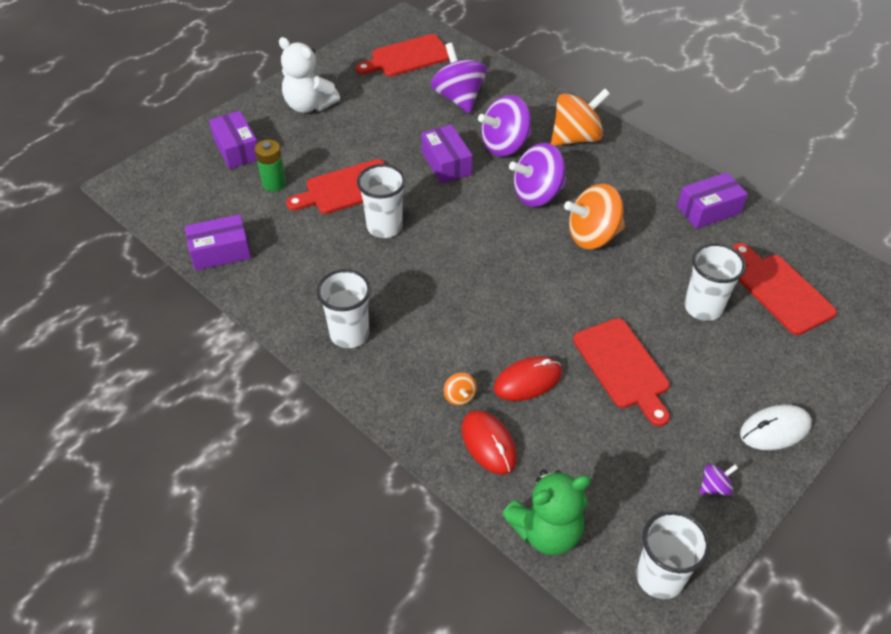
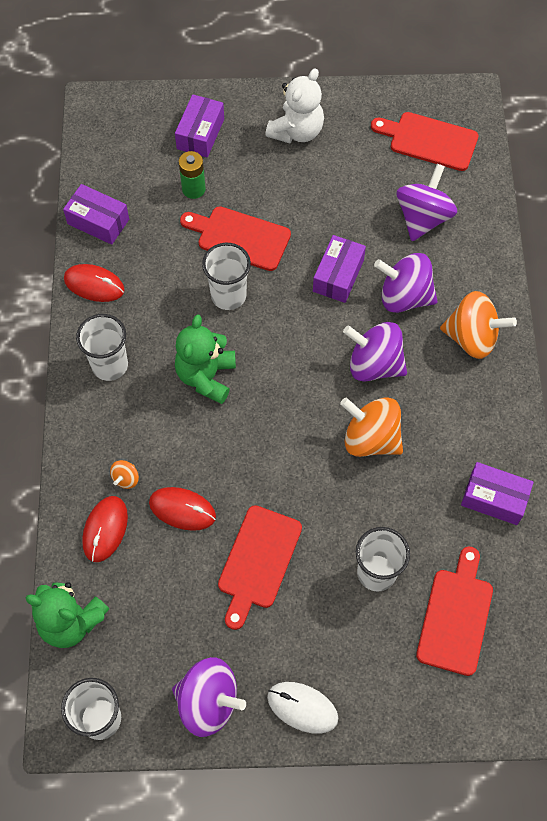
camera: 45 degrees right, 15 degrees up
white teddy bear [279,37,340,113] -> white teddy bear turned 135 degrees counterclockwise [265,68,324,143]
purple spinning top [700,464,738,496] -> purple spinning top [172,657,246,737], size x2.24
none -> red mouse [64,264,125,302]
none -> green teddy bear [175,314,236,404]

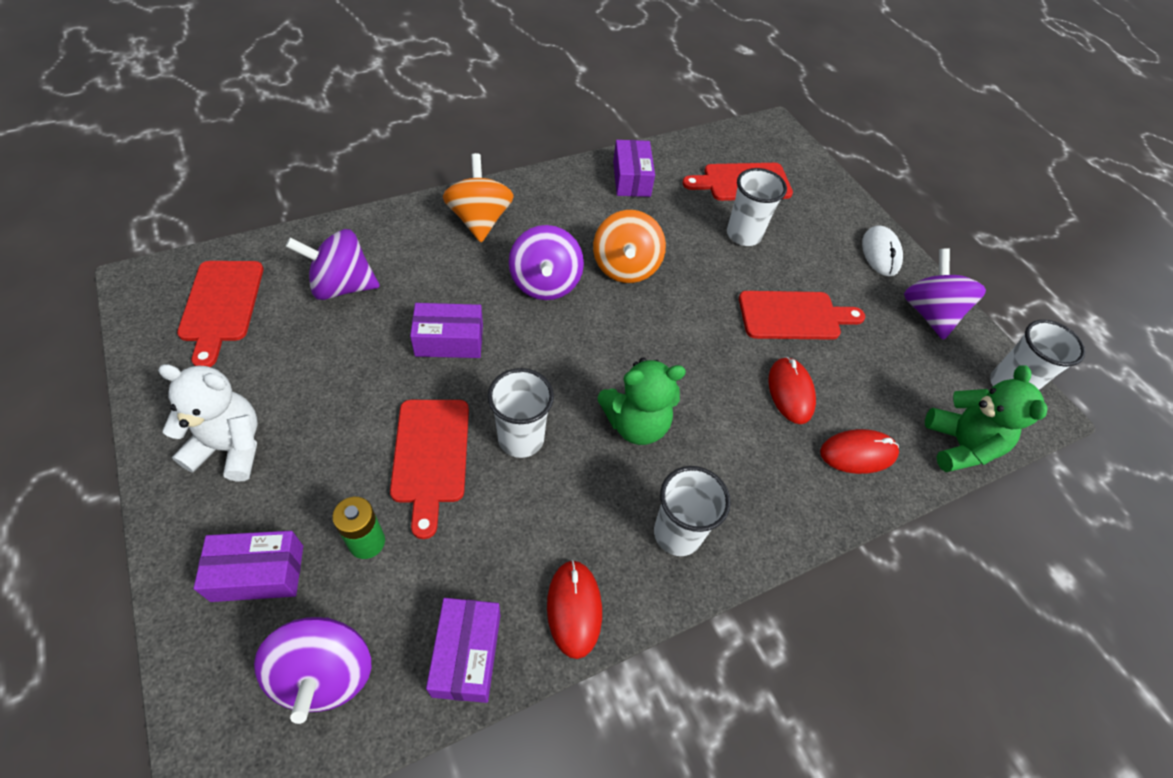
camera: 120 degrees left, 10 degrees down
orange spinning top [110,460,139,489] -> none
purple spinning top [374,253,438,313] -> purple spinning top moved to [254,617,371,724]

